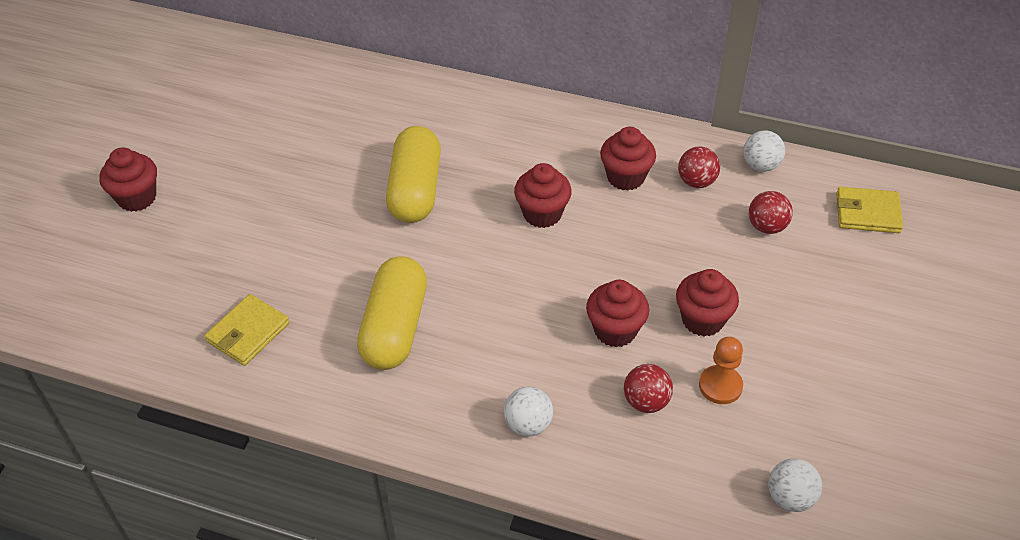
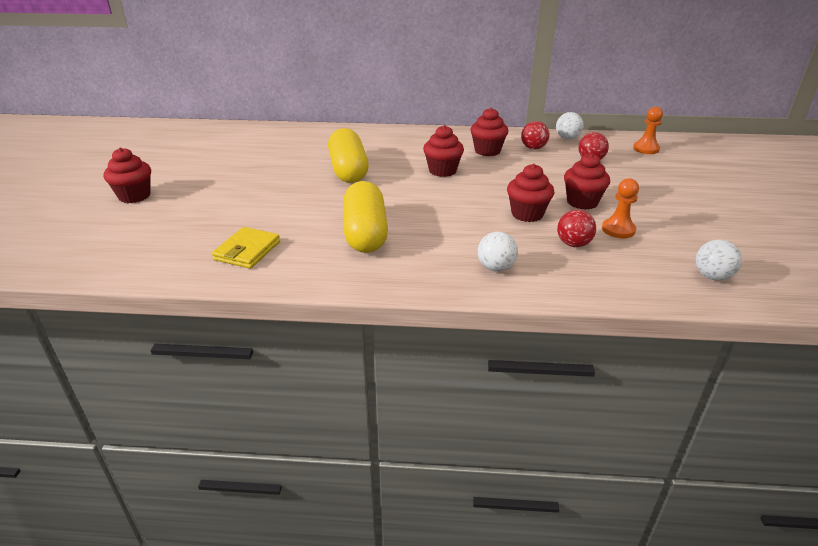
camera: 15 degrees left, 15 degrees down
yellow wallet [836,187,903,233] -> orange pawn [633,107,663,154]

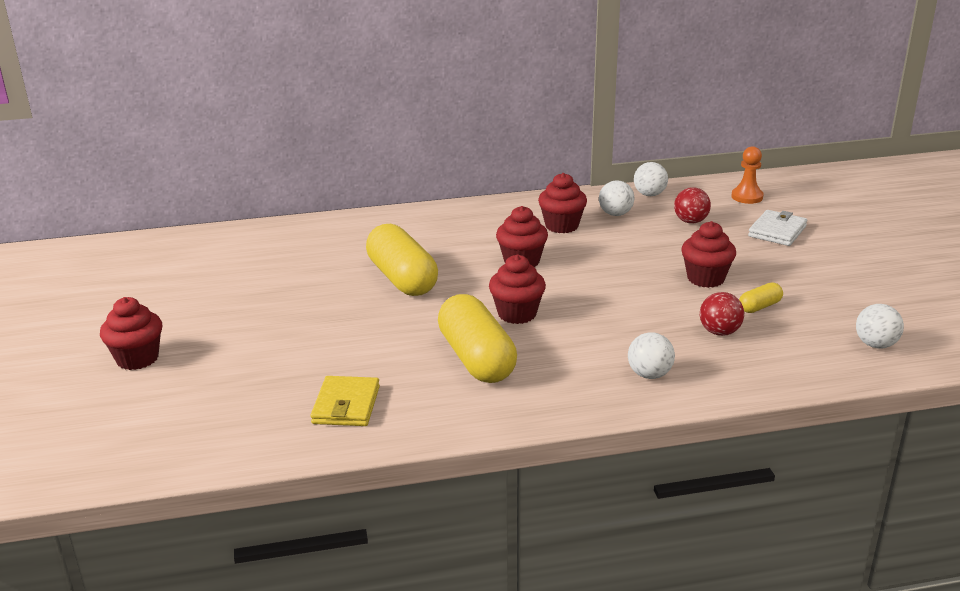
camera: 15 degrees left, 5 degrees down
red cupcake [507,164,554,222] -> red cupcake moved to [489,254,546,324]
red ball [521,121,550,150] -> white ball [599,180,634,216]
orange pawn [602,178,639,238] -> yellow capsule [739,282,783,313]
none -> white wallet [748,210,807,246]

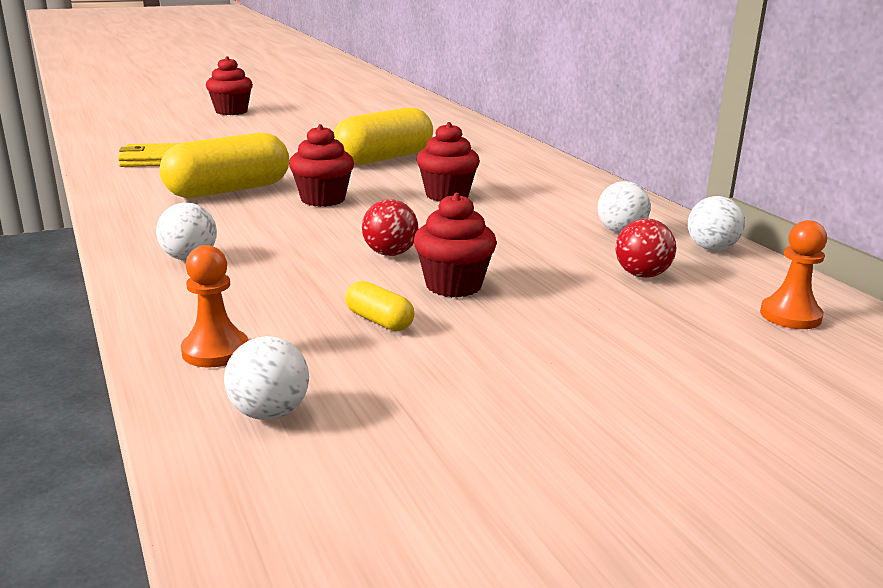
camera: 75 degrees right, 5 degrees down
red cupcake [538,173,587,233] -> none
red ball [700,292,744,336] -> red ball moved to [362,199,419,256]
white wallet [748,210,807,246] -> none
none -> orange pawn [181,245,248,368]

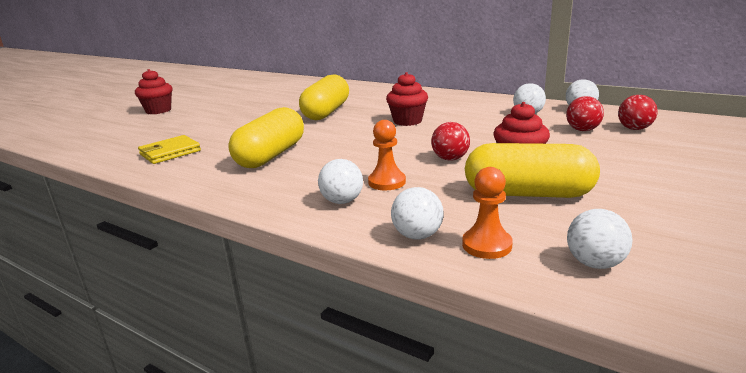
camera: 30 degrees left, 0 degrees up
red cupcake [289,124,354,207] -> none
yellow capsule [345,281,414,331] -> yellow capsule [465,143,600,198], size x2.22
orange pawn [760,220,827,329] -> orange pawn moved to [368,120,406,190]
none -> white ball [391,187,444,240]
none -> red ball [618,95,658,130]

